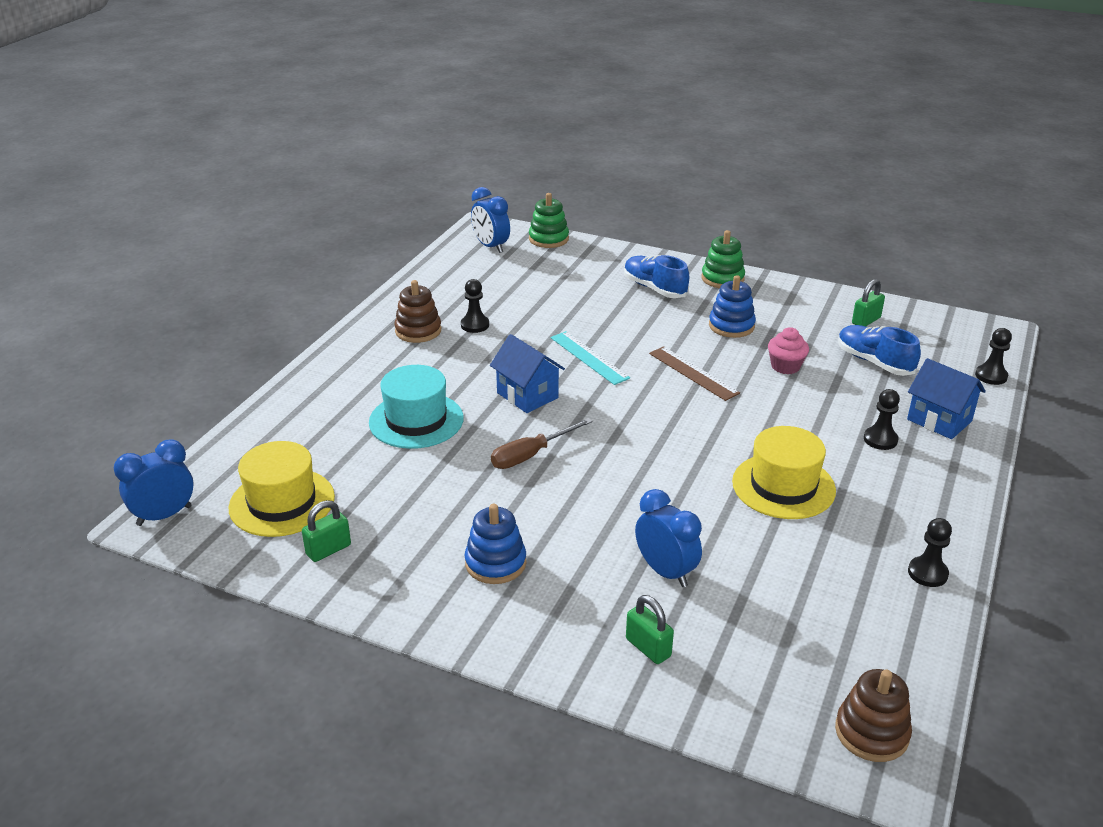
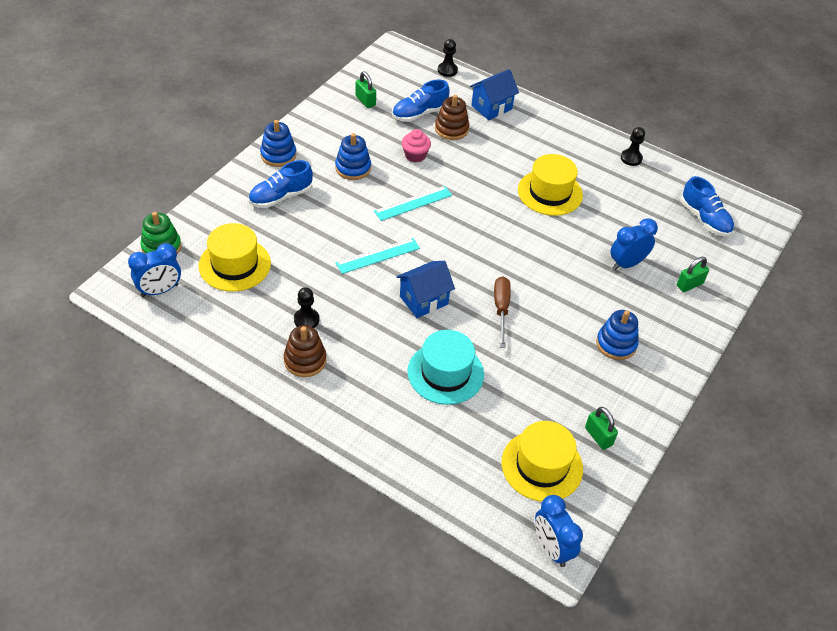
camera: 85 degrees left, 15 degrees up
brown screwdriver [491,418,593,469] -> brown screwdriver turned 150 degrees counterclockwise [494,276,511,348]
brown ruler [649,346,740,401] -> turquoise ruler [374,186,452,221]
green stacking toy [702,230,745,288] -> blue stacking toy [260,120,296,167]
brown stacking toy [835,669,912,762] -> brown stacking toy moved to [435,95,469,140]
black pawn [864,389,900,450] -> none
none -> yellow hat [199,223,271,292]
none -> blue shoe [681,176,734,236]

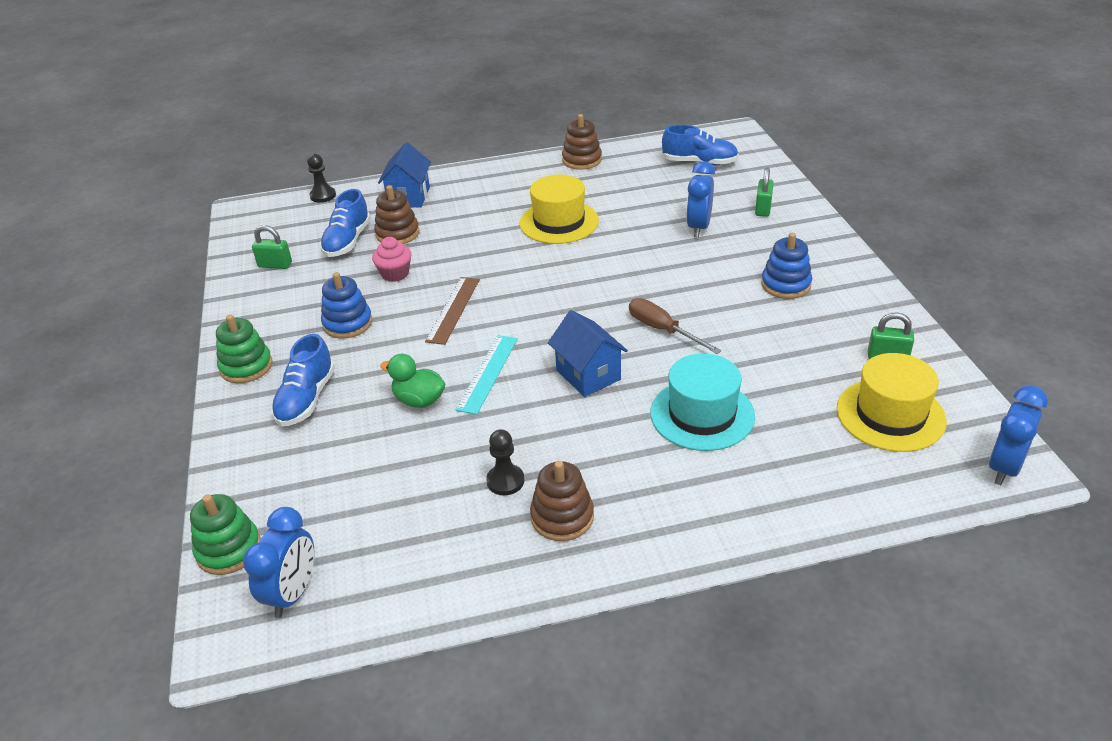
camera: 40 degrees left, 10 degrees down
yellow hat [199,223,271,292] -> none
blue stacking toy [260,120,296,167] -> green stacking toy [216,314,273,383]
turquoise ruler [374,186,452,221] -> brown ruler [425,277,480,345]
blue house [396,261,455,318] -> blue house turned 45 degrees counterclockwise [548,310,628,397]
blue clock [535,495,583,567] -> blue clock turned 105 degrees clockwise [989,385,1048,485]
black pawn [621,127,645,166] -> brown stacking toy [562,114,602,170]
none -> green duck [380,354,445,408]

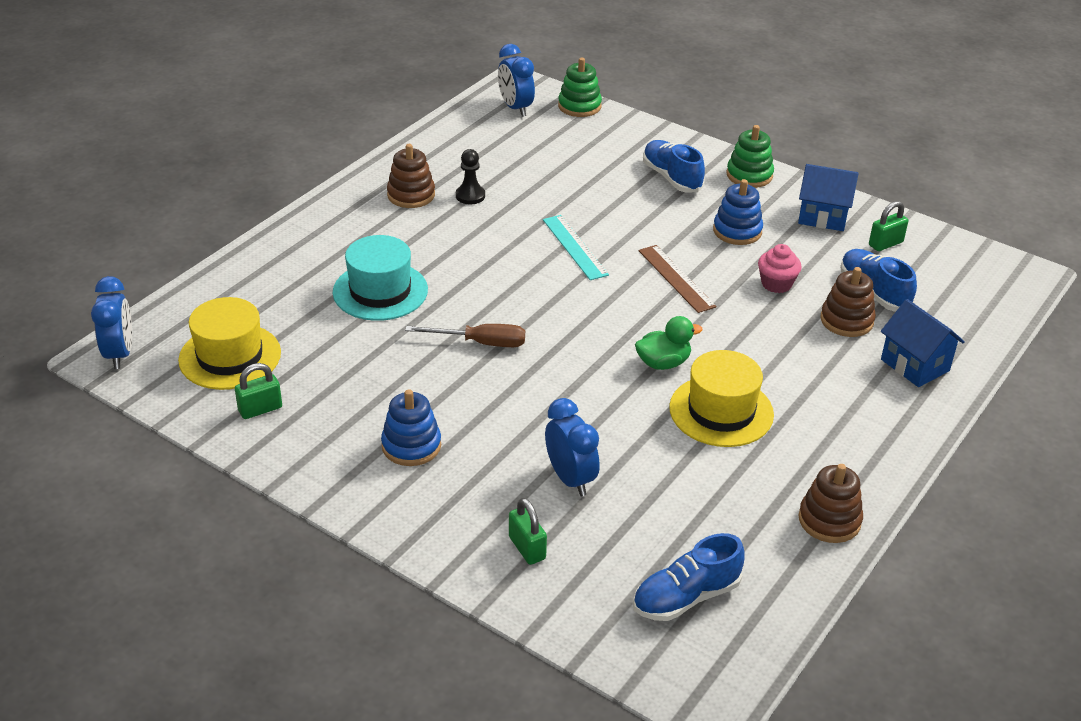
camera: 135 degrees right, 0 degrees up
black pawn [307,154,336,203] -> none
green duck [380,354,445,408] -> green duck moved to [635,316,702,370]
blue house [548,310,628,397] -> blue house moved to [798,164,859,231]

